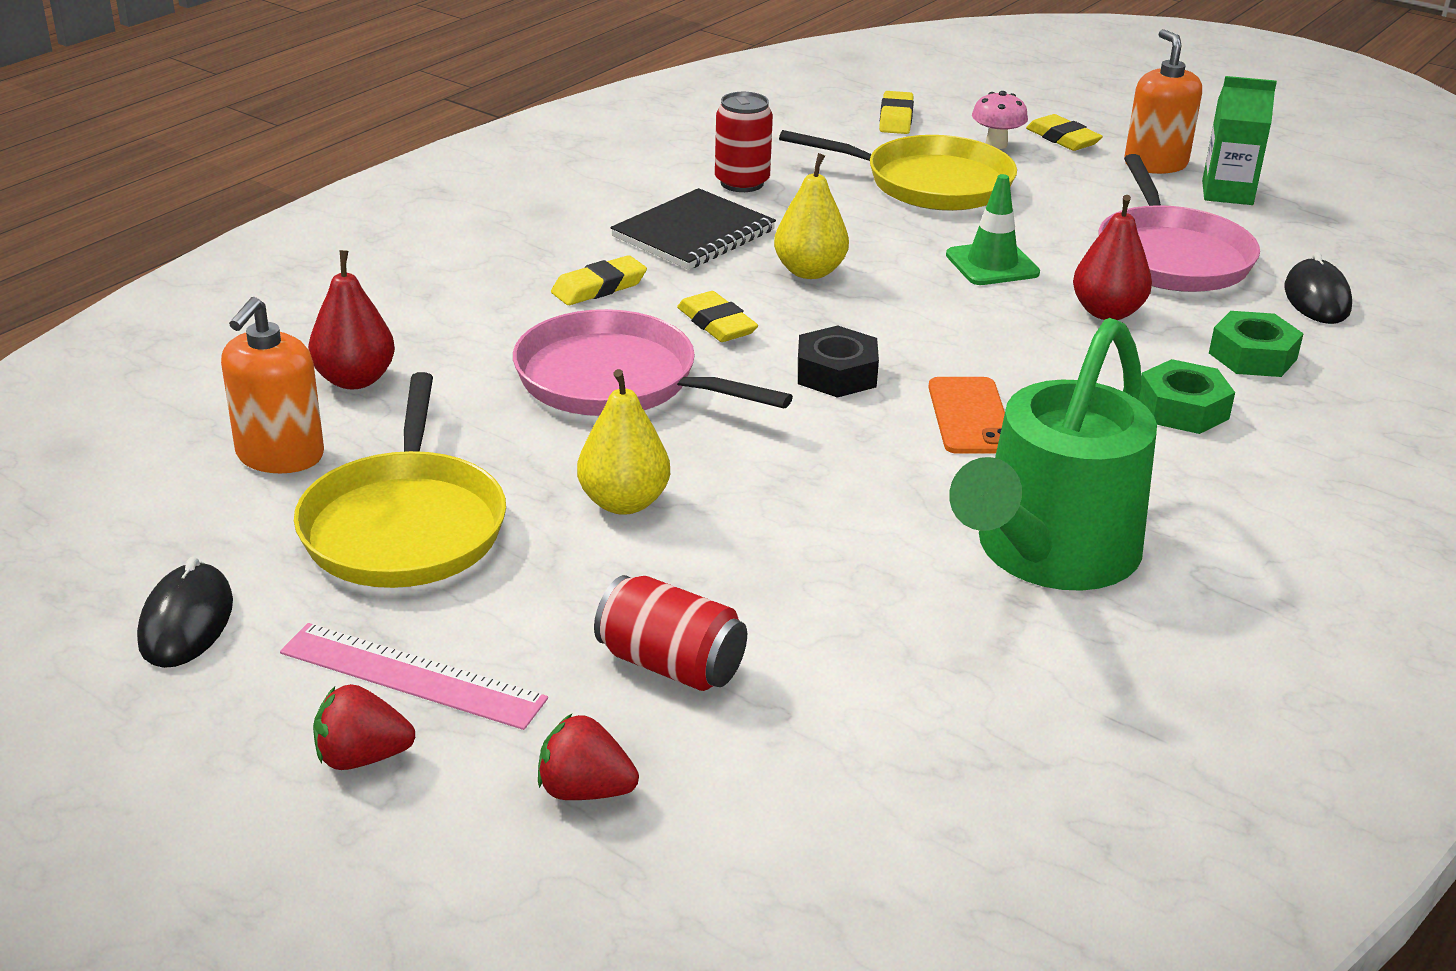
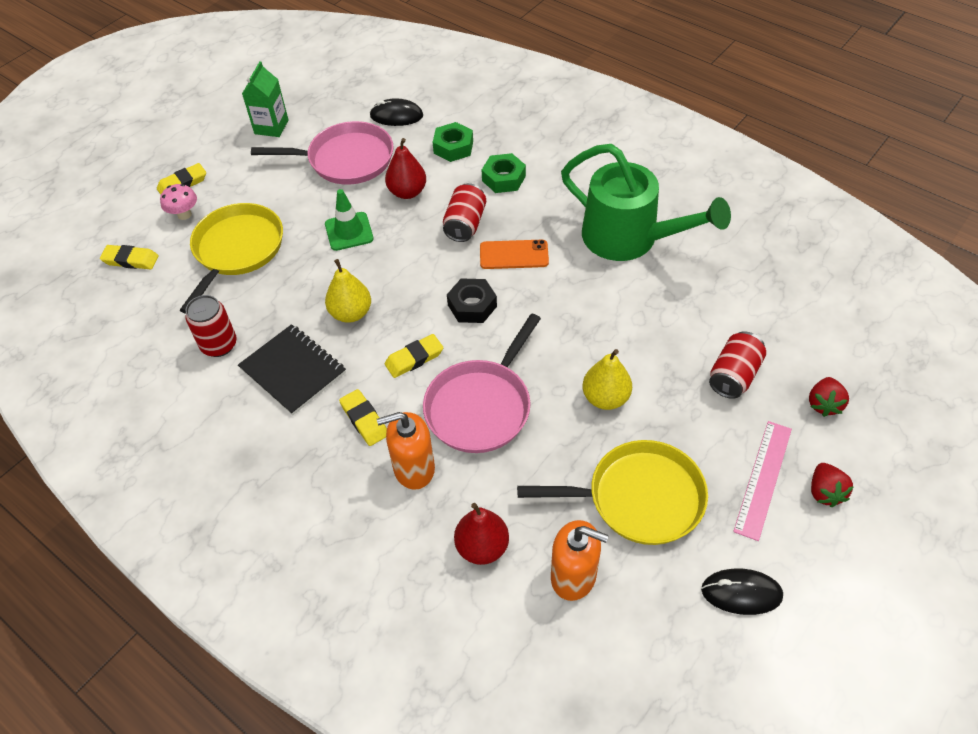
camera: 85 degrees left, 20 degrees up
orange soap dispenser [1124,29,1202,174] -> orange soap dispenser moved to [377,412,435,490]
none -> red can [443,183,486,242]

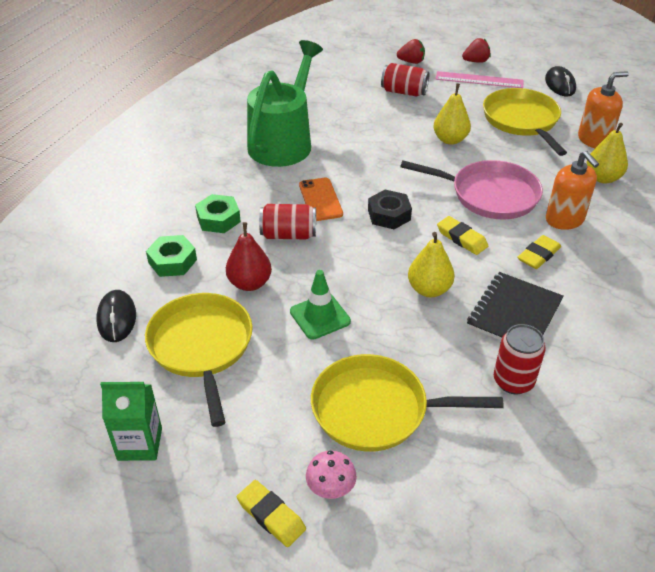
camera: 105 degrees left, 10 degrees down
yellow eraser [100,245,159,269] -> none
pink pan [251,121,393,185] -> yellow pan [145,293,253,427]
red pear [454,503,509,565] -> yellow pear [587,123,628,183]
orange soap dispenser [551,520,609,601] -> orange soap dispenser turned 60 degrees clockwise [578,71,629,148]

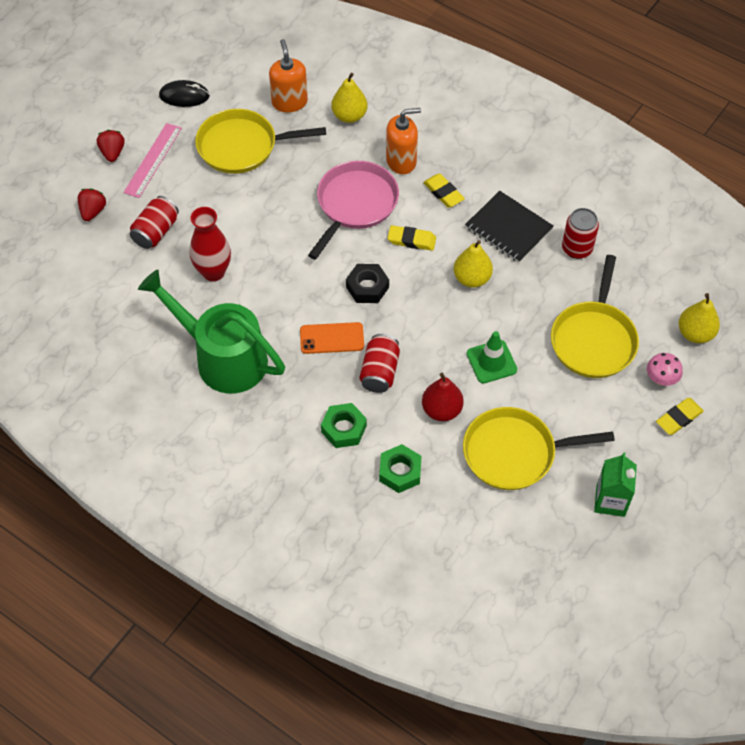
camera: 80 degrees left, 15 degrees up
black mouse [96,290,136,342] -> none
yellow pear [433,83,471,145] -> yellow pear moved to [679,293,720,343]
yellow eraser [437,216,488,255] -> yellow eraser turned 45 degrees clockwise [388,225,436,251]
none -> red vase [190,207,231,281]

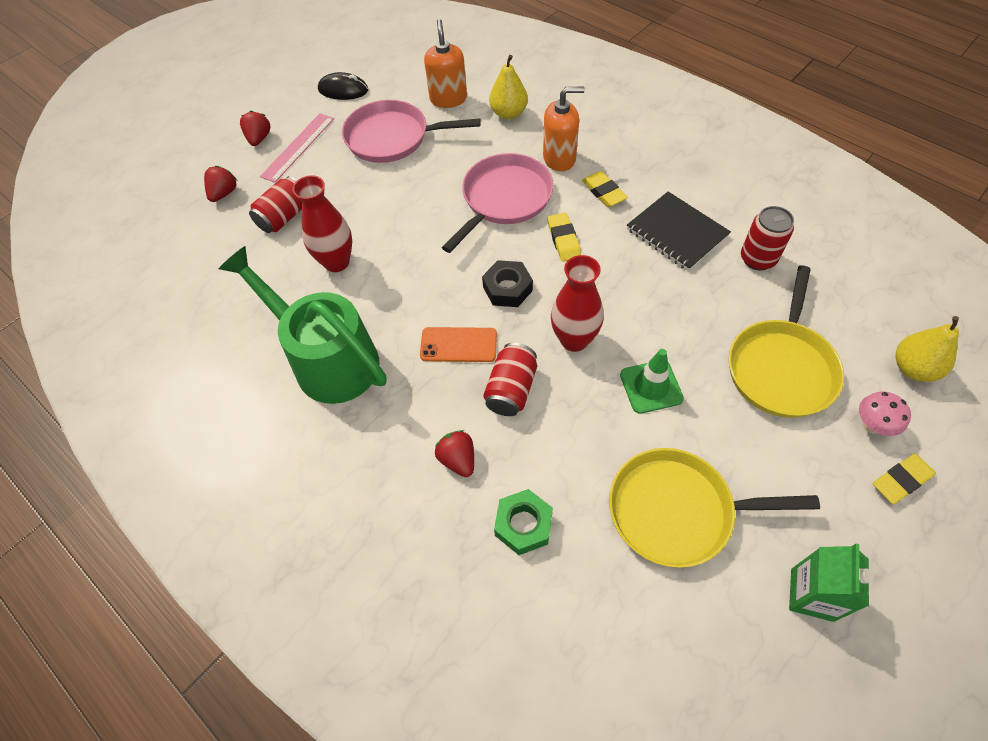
camera: 10 degrees right, 0 degrees up
yellow pan [195,109,326,174] -> pink pan [342,100,481,163]
green nut [321,403,367,448] -> red strawberry [435,430,474,477]
yellow eraser [388,225,436,251] -> yellow eraser turned 60 degrees clockwise [547,213,581,262]
red pear [422,373,464,421] -> none
yellow pear [454,240,493,288] -> none
none -> red vase [551,255,604,352]

